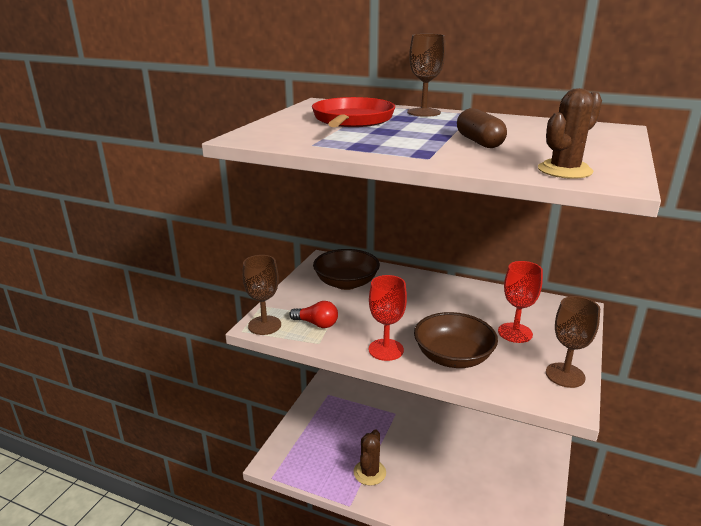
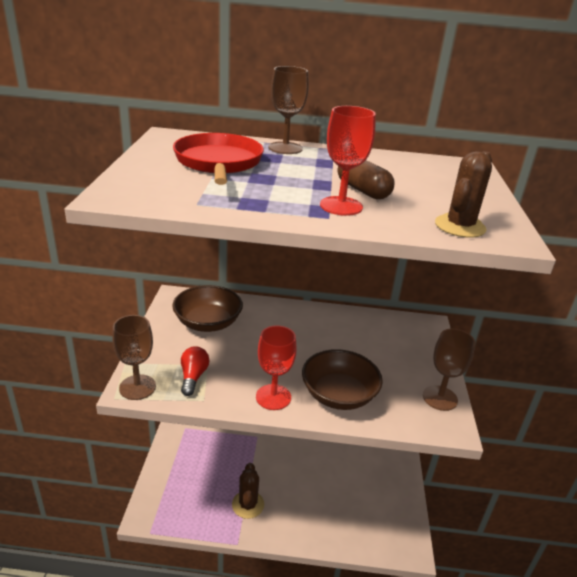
camera: 20 degrees left, 5 degrees up
red light bulb [289,301,338,328] -> red light bulb turned 90 degrees counterclockwise [181,346,209,396]
red goblet [498,261,543,343] -> red goblet moved to [320,106,376,216]

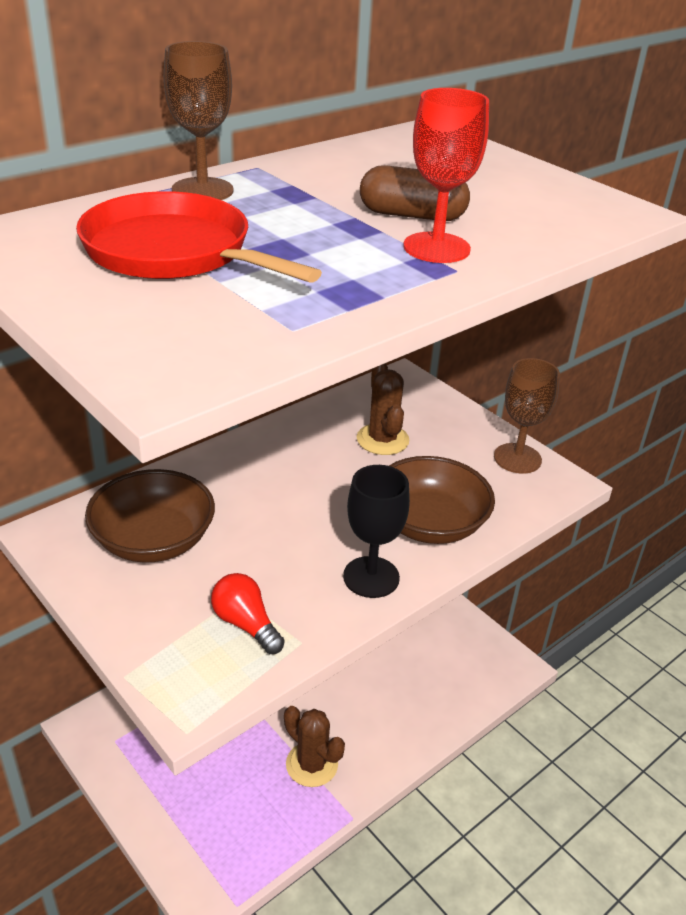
camera: 45 degrees left, 5 degrees up
brown goblet [112,315,156,400] -> none
red goblet [256,325,296,410] -> black goblet [343,465,410,598]
brown cactus [435,151,492,238] -> brown cactus moved to [357,364,409,455]

